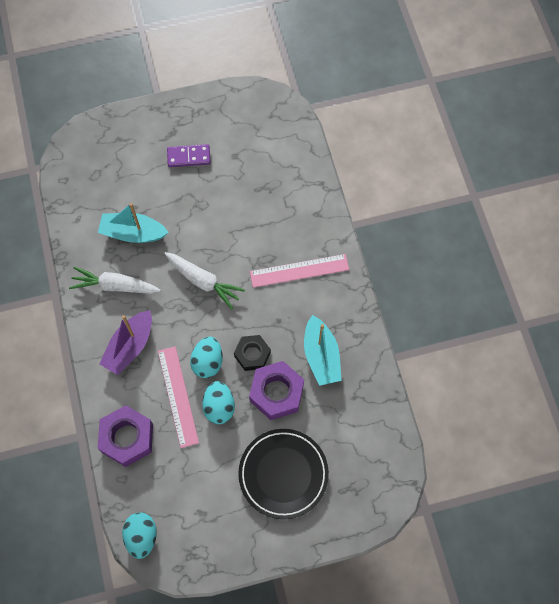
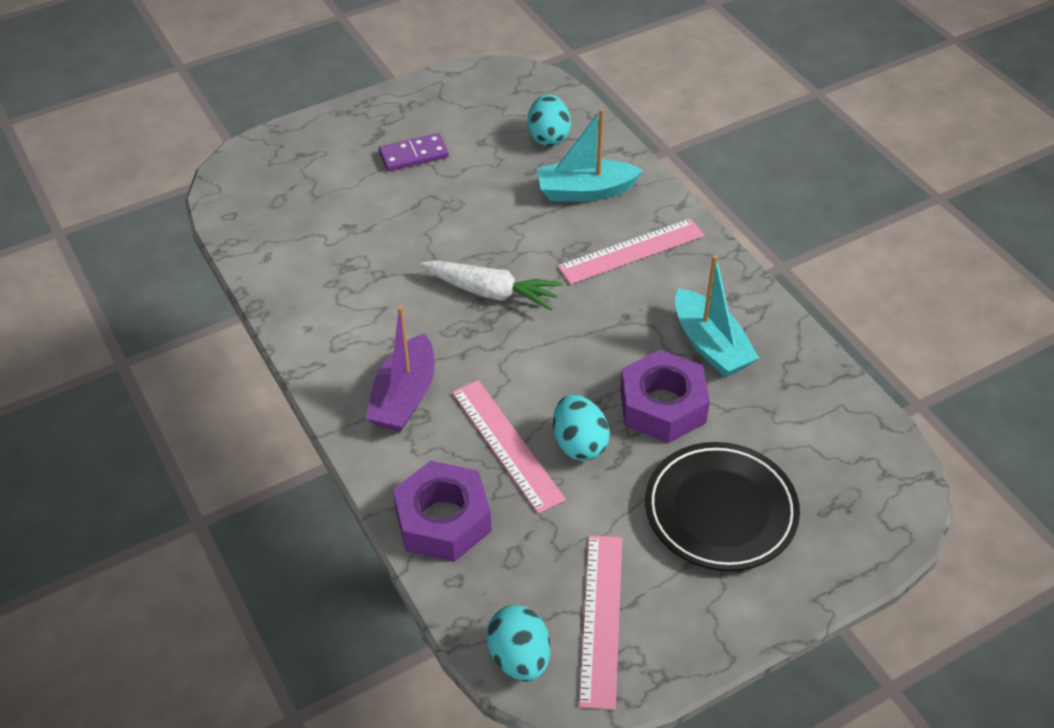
camera: 15 degrees left, 20 degrees down
white carrot [69,267,161,294] -> none
turquoise boat [98,203,169,243] -> turquoise boat moved to [537,108,643,201]
turquoise egg [190,336,223,378] -> turquoise egg moved to [528,94,571,146]
black nut [234,335,271,371] -> none
none -> pink ruler [579,535,622,710]

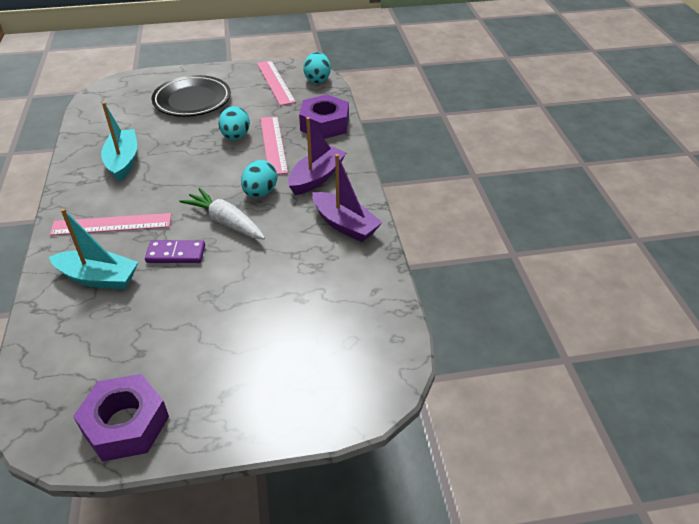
camera: 160 degrees left, 5 degrees down
purple domino [378,133,449,171] -> purple domino moved to [145,240,205,263]
turquoise egg [528,94,571,146] -> turquoise egg moved to [241,160,278,197]
pink ruler [579,535,622,710] -> pink ruler turned 45 degrees counterclockwise [257,60,296,106]
purple nut [620,350,710,443] -> purple nut moved to [73,374,169,462]
none -> purple boat [312,154,383,242]

